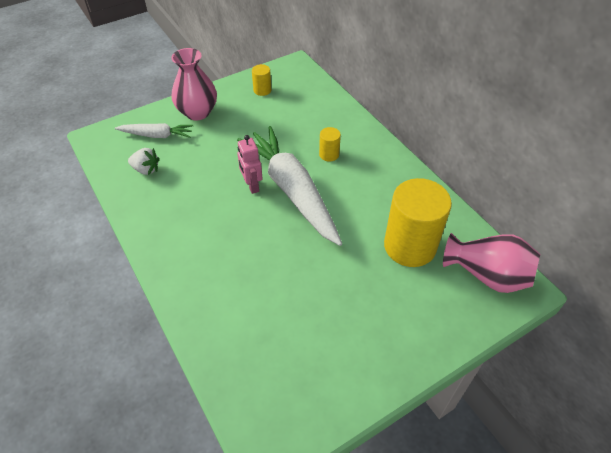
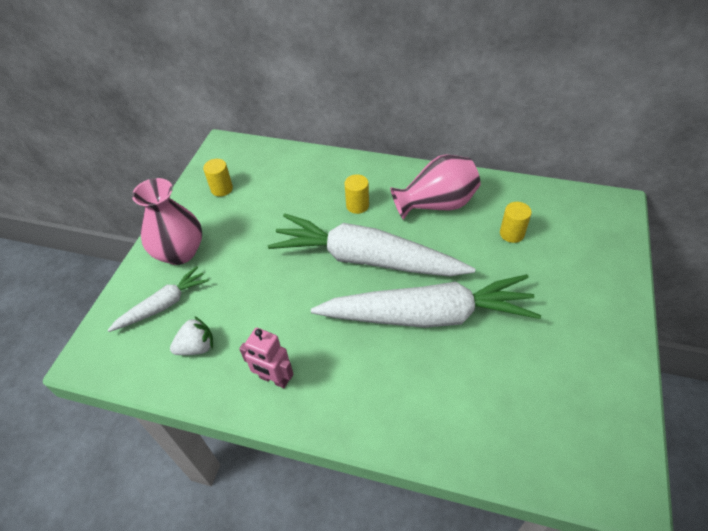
camera: 40 degrees left, 0 degrees up
pink robot [237,135,263,194] -> pink robot moved to [239,328,293,388]
yellow cylinder [384,178,452,267] -> yellow cylinder [500,202,532,243], size x0.44
pink vase [443,233,540,293] -> pink vase moved to [390,154,481,220]
none -> white carrot [311,274,541,328]

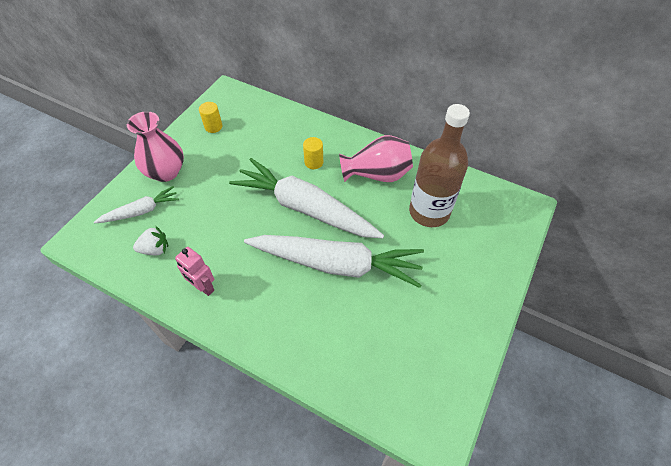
camera: 10 degrees right, 5 degrees up
yellow cylinder [500,202,532,243] -> brown bottle [409,104,470,227]

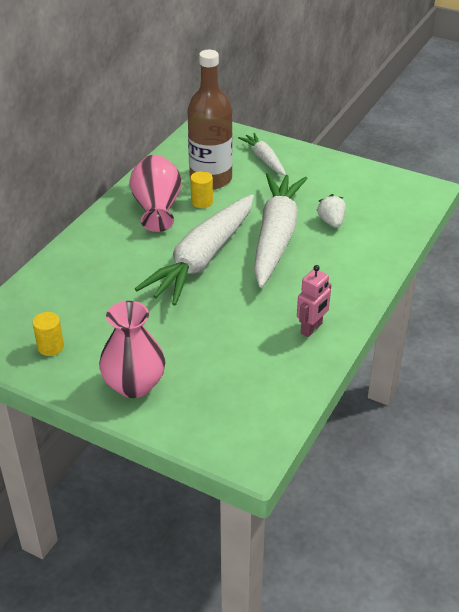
camera: 90 degrees left, 15 degrees down
white carrot [94,186,179,224] -> white carrot moved to [238,133,286,176]
white strawberry [133,226,168,255] -> white strawberry moved to [316,194,346,228]
yellow cylinder [303,137,323,169] -> yellow cylinder moved to [190,171,213,208]

